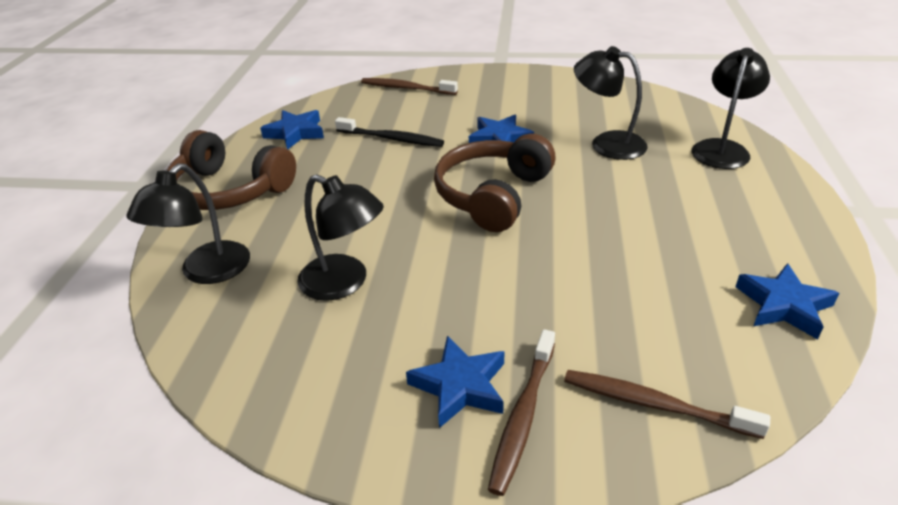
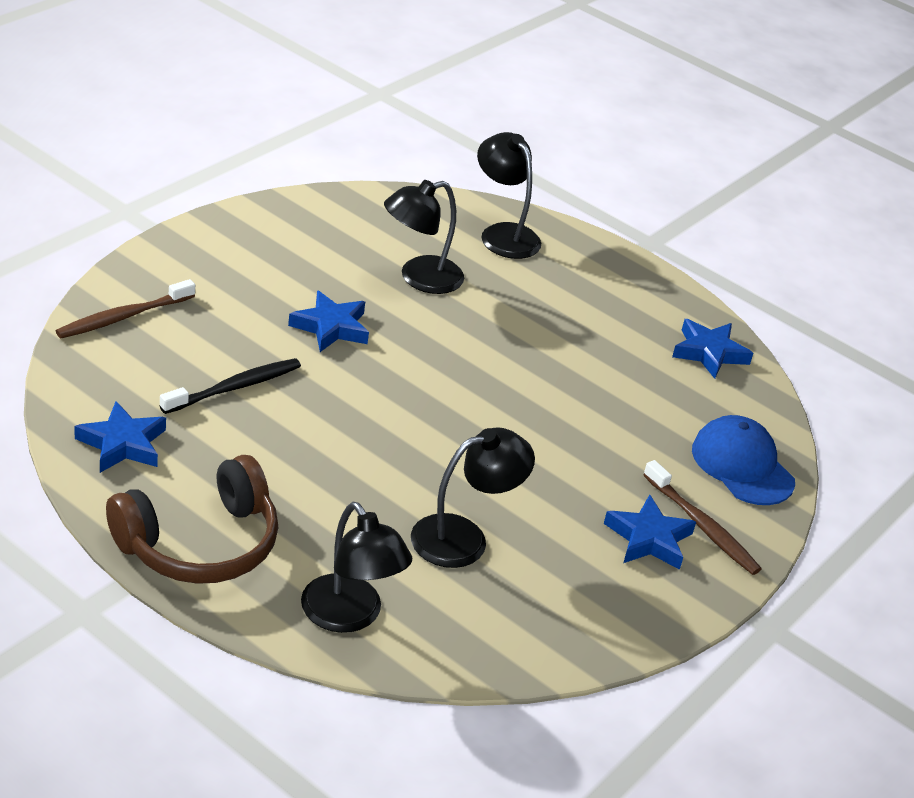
camera: 65 degrees left, 0 degrees up
brown headphones [434,133,556,232] -> none
brown toothbrush [564,370,770,439] -> blue cap [692,415,795,505]

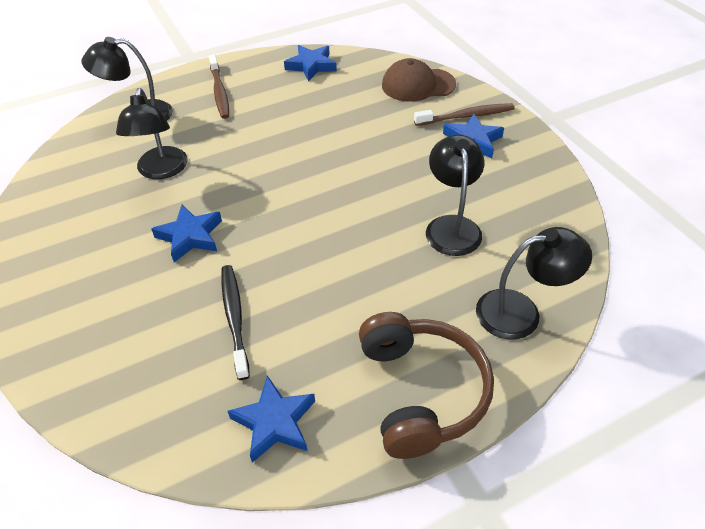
camera: 60 degrees left, 10 degrees up
brown toothbrush [56,279,195,338] -> brown toothbrush moved to [209,55,229,119]
blue cap [692,415,795,505] -> brown cap [382,58,456,102]

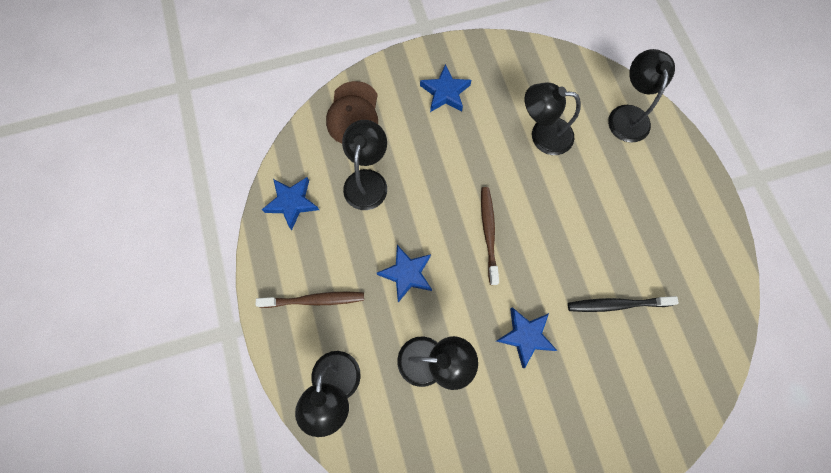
camera: 80 degrees left, 25 degrees up
blue star [228,375,315,463] -> blue star moved to [377,245,432,303]
brown headphones [359,312,494,459] -> none
brown toothbrush [414,103,515,126] -> brown toothbrush moved to [481,187,499,285]
none -> black lamp [342,120,387,210]

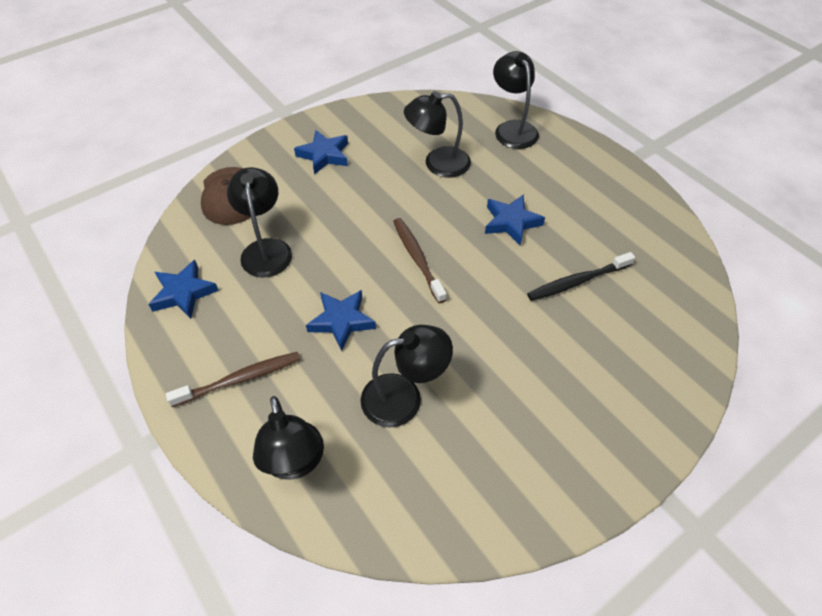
camera: 20 degrees left, 20 degrees down
blue star [496,307,557,368] -> blue star moved to [485,194,545,246]

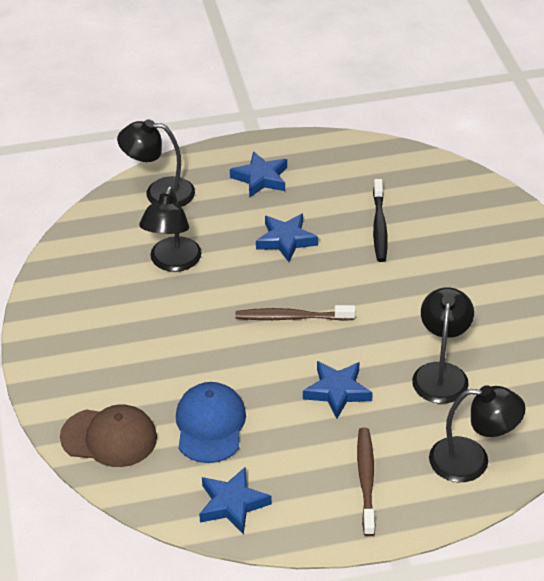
camera: 65 degrees left, 10 degrees down
black lamp [227,167,292,277] -> blue cap [176,382,246,463]
blue star [294,130,348,175] -> blue star moved to [230,151,287,198]

